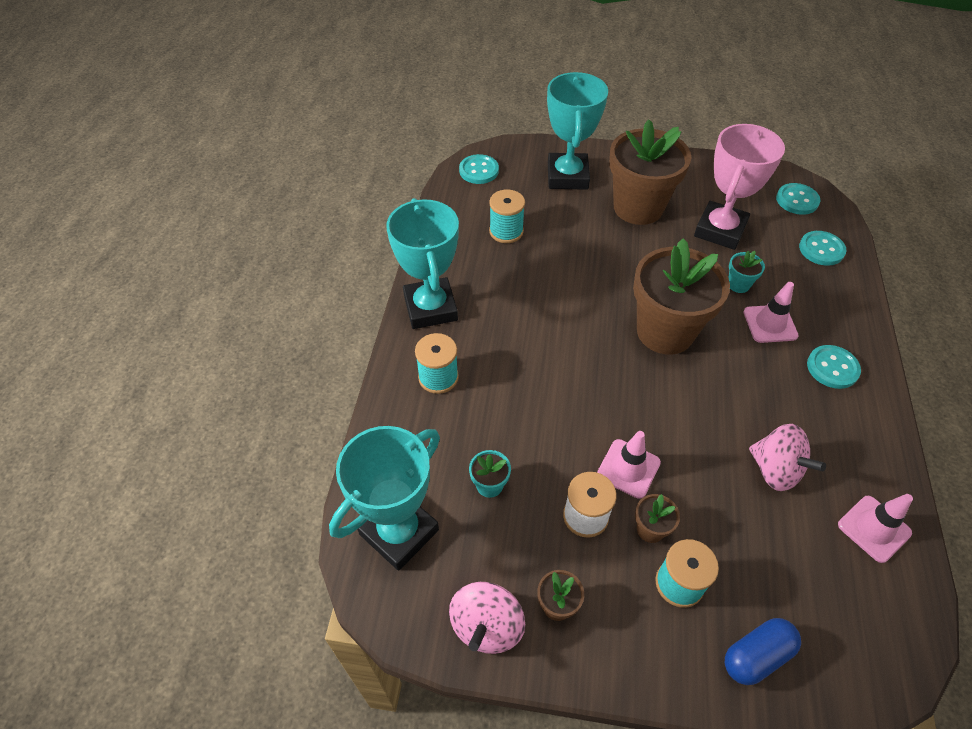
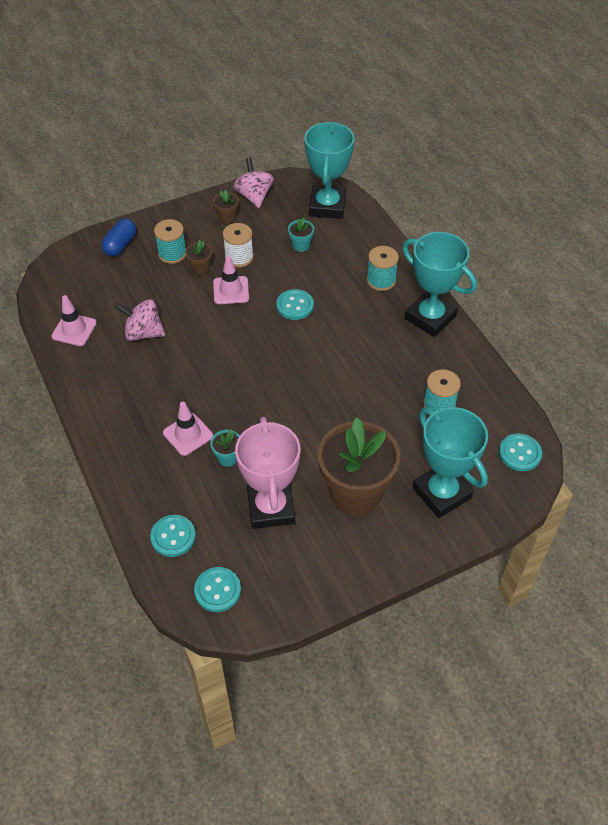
camera: 145 degrees right, 0 degrees up
brown flower pot [633,238,730,355] -> none
turquoise button [807,345,861,389] -> turquoise button moved to [276,289,314,320]

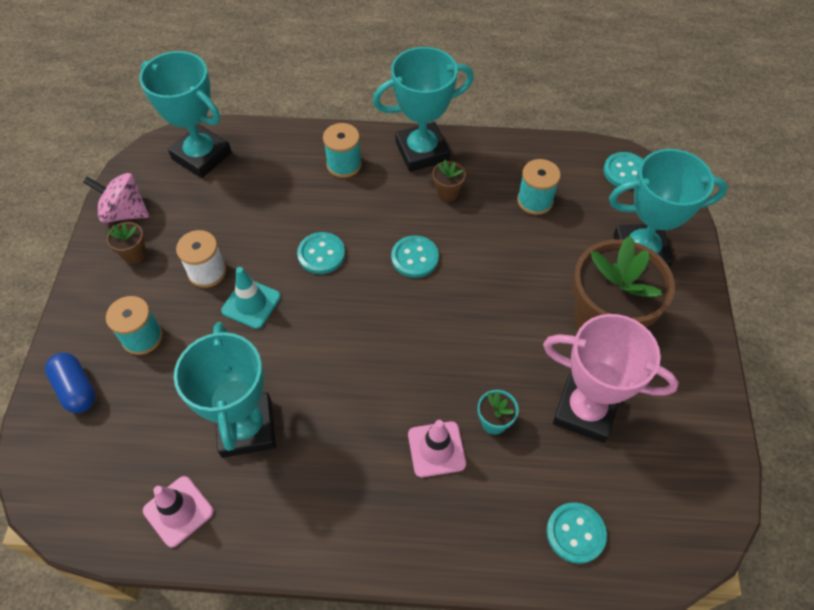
camera: 60 degrees left, 5 degrees up
pink spinning top [115,299,165,341] -> turquoise trophy [174,322,276,458]
brown flower pot [185,240,212,275] -> brown flower pot moved to [432,160,466,202]
turquoise button [194,567,241,612] -> turquoise button moved to [391,235,439,278]
pink traffic cone [213,256,249,304] -> turquoise traffic cone [221,267,281,329]
turquoise flower pot [288,218,314,252] -> none

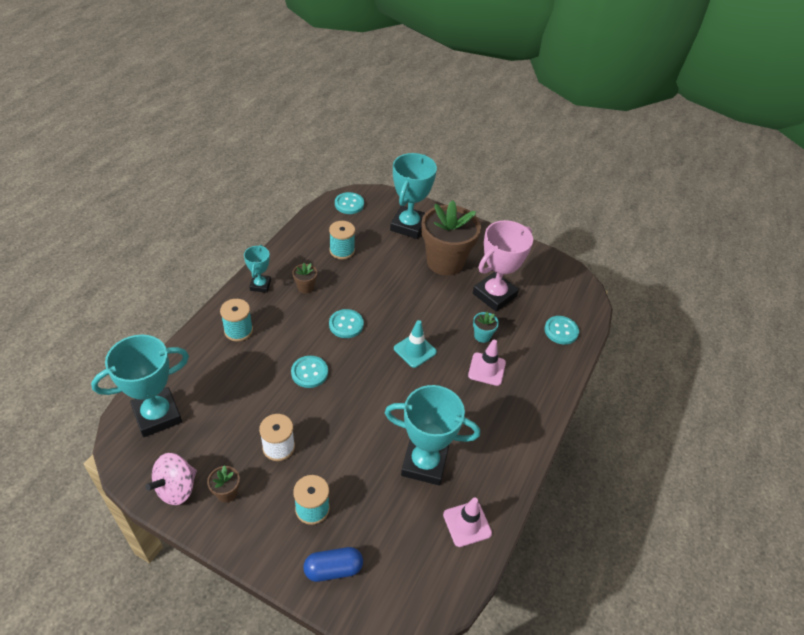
camera: 70 degrees left, 10 degrees down
turquoise traffic cone [221,267,281,329] -> turquoise traffic cone moved to [394,320,437,368]
turquoise trophy [373,47,474,172] -> turquoise trophy [244,245,271,293], size x0.54

